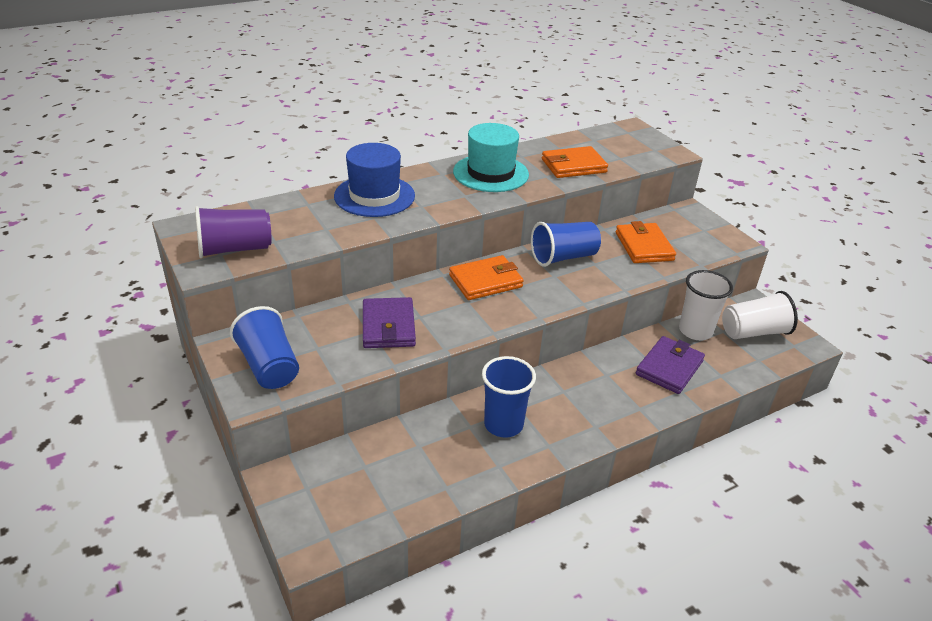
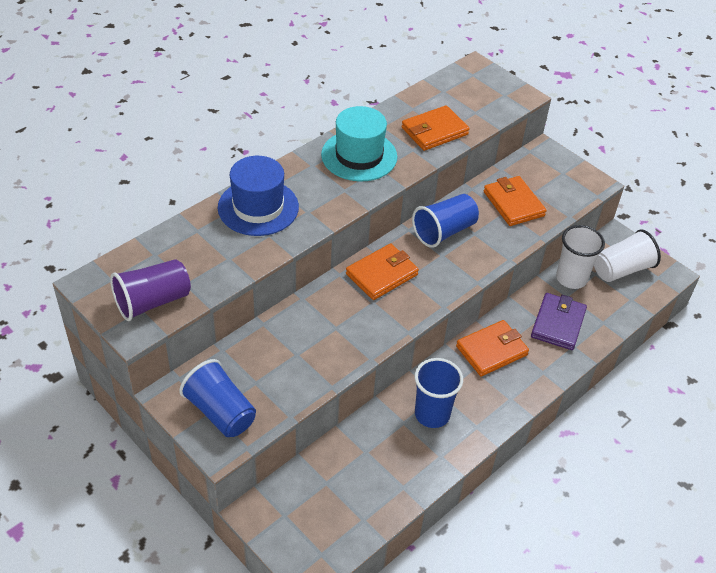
camera: 15 degrees left, 10 degrees up
purple wallet [363,297,416,348] -> none
none -> orange wallet [456,320,529,376]

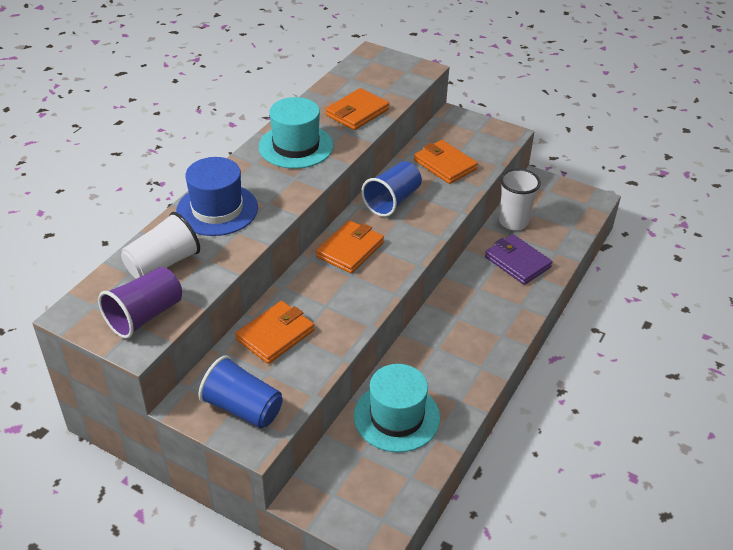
camera: 15 degrees left, 5 degrees down
blue cup [415,358,463,428] -> none
orange wallet [456,320,529,376] -> orange wallet moved to [235,301,314,364]
purple wallet [531,293,587,350] -> purple wallet turned 45 degrees counterclockwise [485,234,552,285]
white cup [594,229,661,282] -> white cup moved to [121,212,200,279]
none -> turquoise hat [354,364,440,452]

